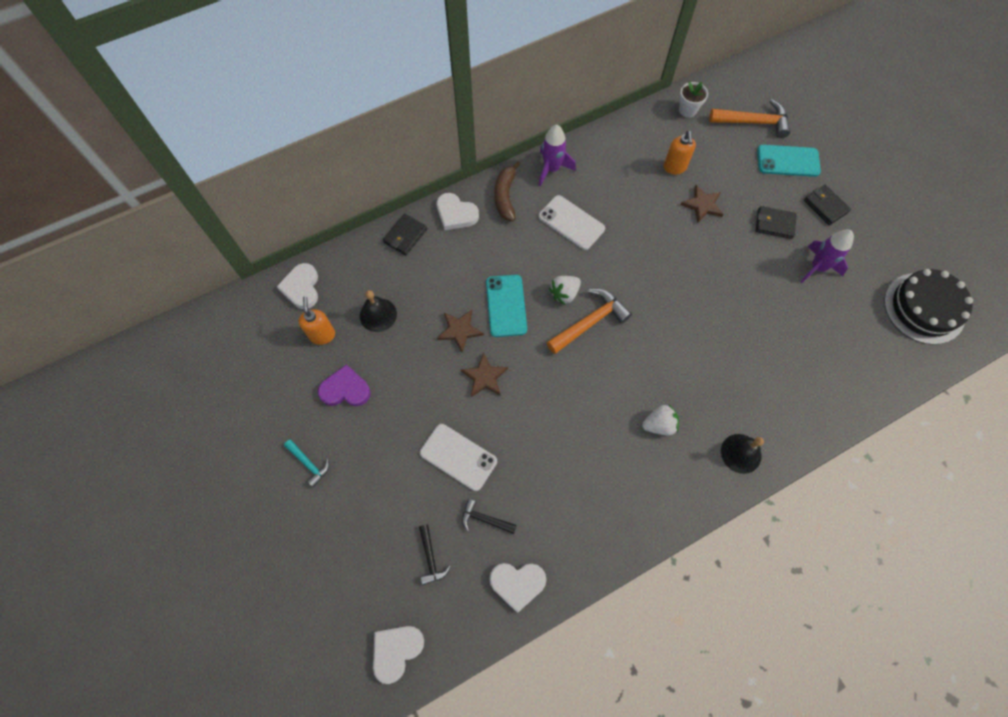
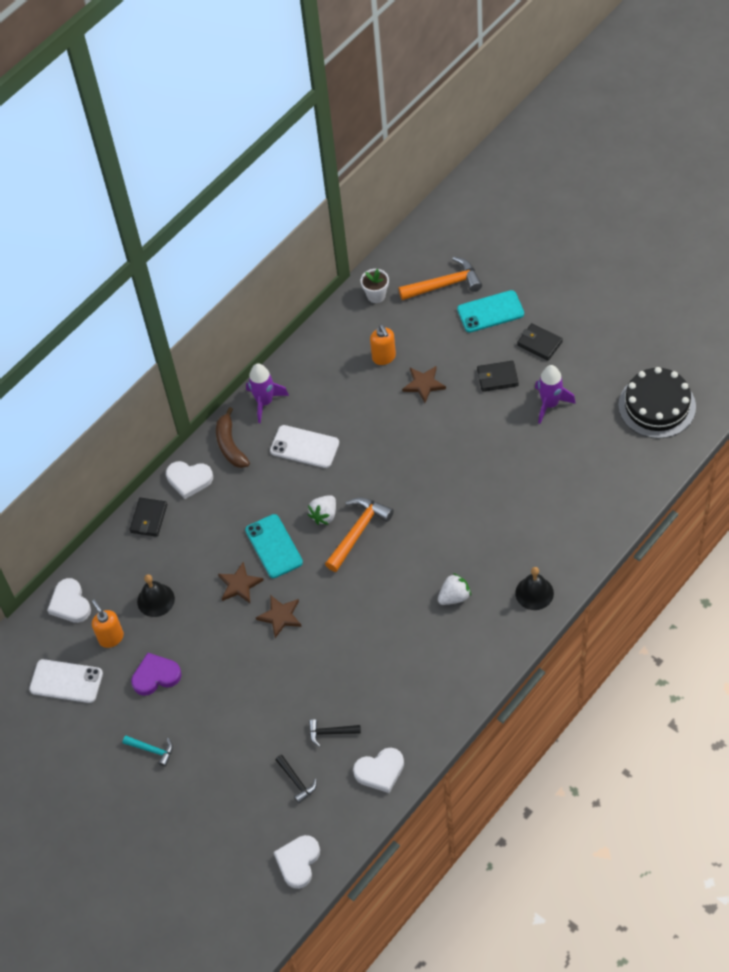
camera: 15 degrees left, 10 degrees down
white phone [420,424,497,491] -> white phone moved to [29,659,103,703]

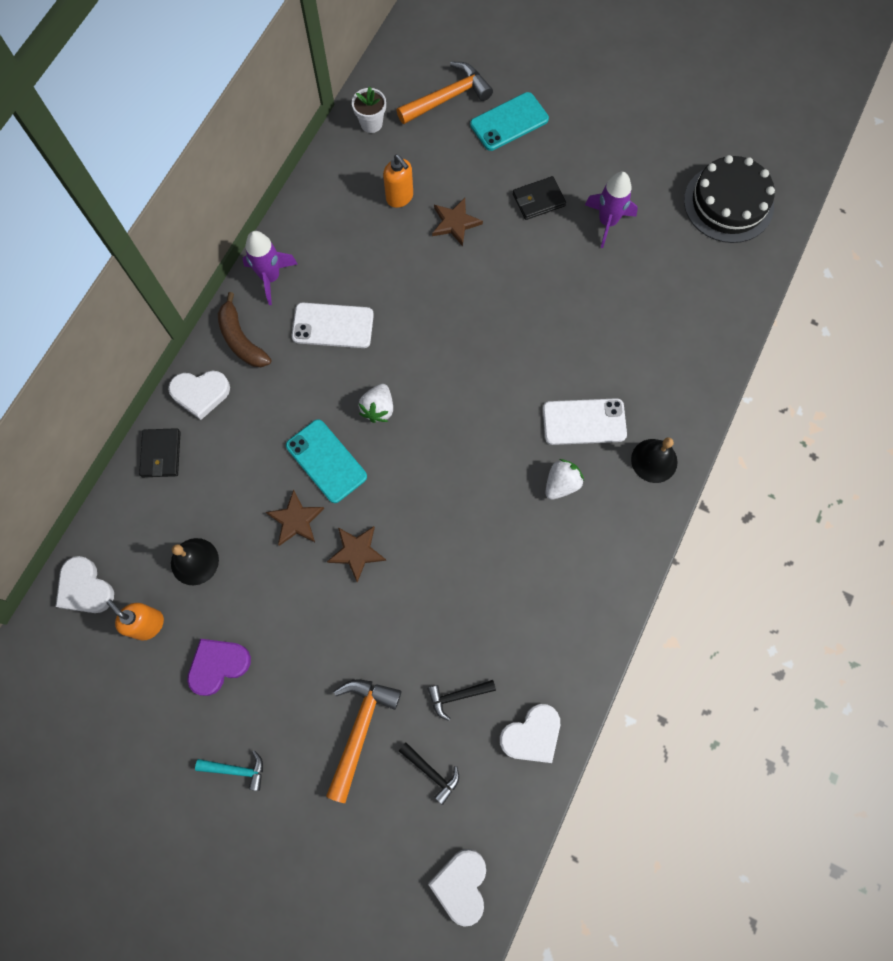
camera: 20 degrees left, 15 degrees up
white phone [29,659,103,703] -> white phone moved to [543,398,627,445]
orange hammer [325,497,394,572] -> orange hammer moved to [326,679,401,803]
black wallet [517,323,563,360] -> none

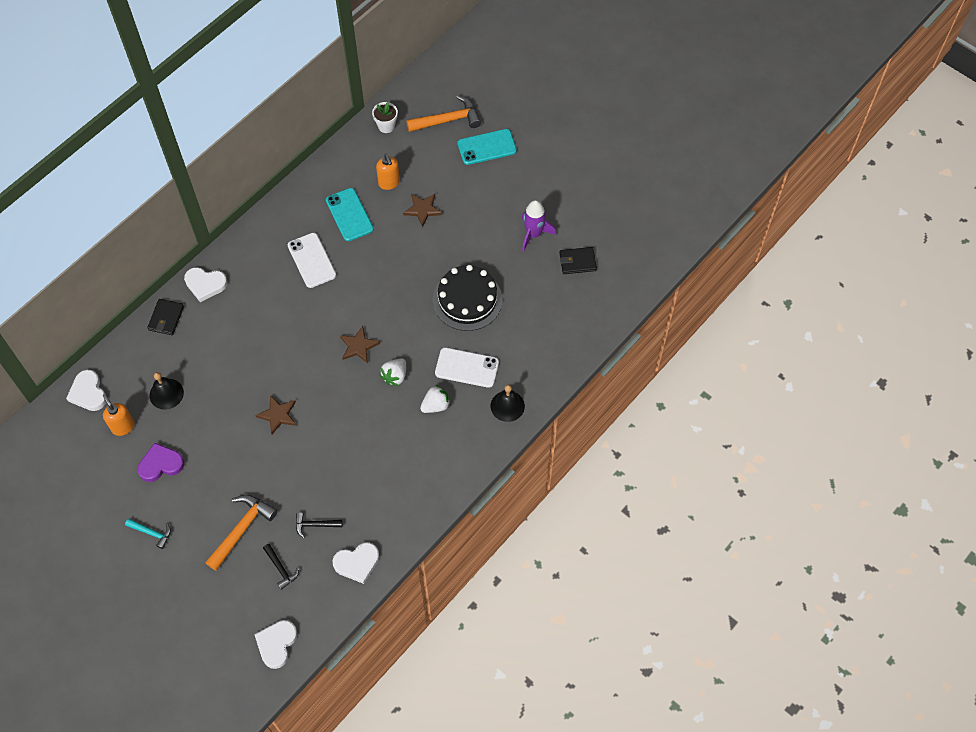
camera: 15 degrees right, 10 degrees down
brown banana [218,292,271,367] -> none
purple rocket [242,231,298,305] -> none
brown star [266,490,324,546] -> brown star moved to [340,326,380,364]
turquoise phone [286,419,367,503] -> turquoise phone moved to [326,188,374,241]
white phone [292,303,374,348] -> white phone turned 45 degrees clockwise [288,233,336,288]
white strawberry [359,384,393,423] -> white strawberry moved to [380,359,406,386]
black wallet [513,176,566,220] -> black wallet moved to [559,247,597,274]
black cake [684,155,775,243] -> black cake moved to [433,265,502,331]

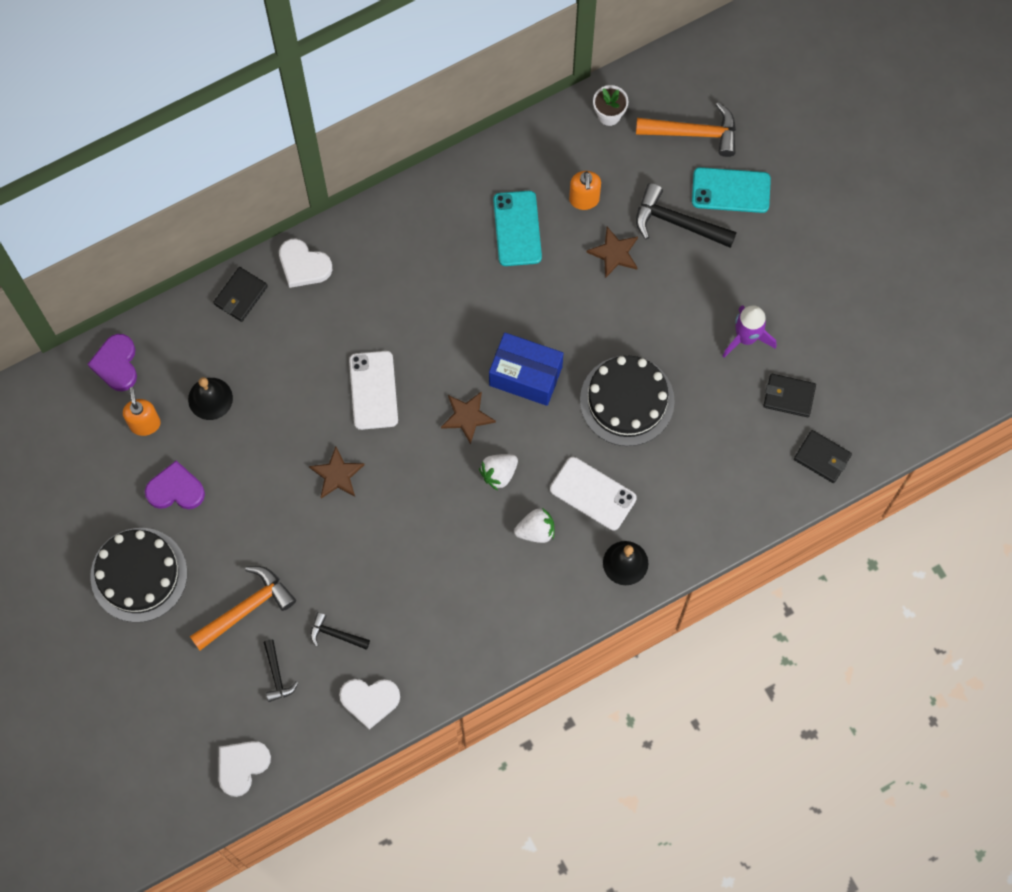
camera: 20 degrees right, 10 degrees up
white heart [66,370,106,411] -> purple heart [88,334,137,391]
turquoise hammer [125,519,171,549] -> black cake [90,528,187,622]
white phone [288,233,336,288] -> white phone moved to [349,351,398,430]
none -> blue box [489,332,563,406]
none -> black hammer [636,183,737,248]
none -> black wallet [794,430,852,483]

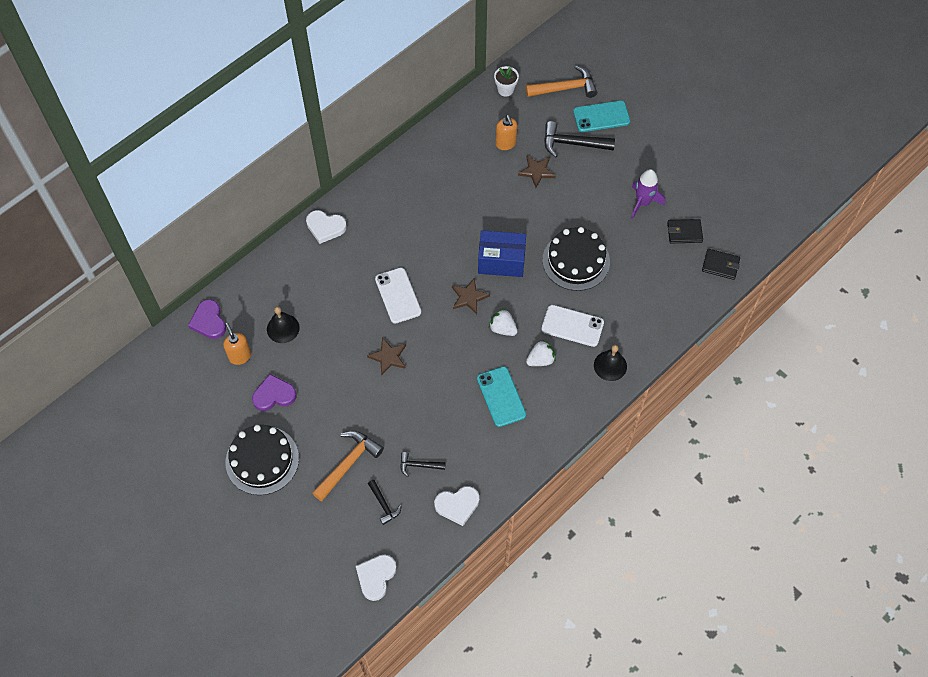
camera: 15 degrees left, 10 degrees down
black wallet [213,267,268,322] -> none
white strawberry [479,454,518,490] -> white strawberry turned 90 degrees clockwise [489,309,518,336]
turquoise phone [493,191,542,266] -> turquoise phone moved to [477,366,526,427]

